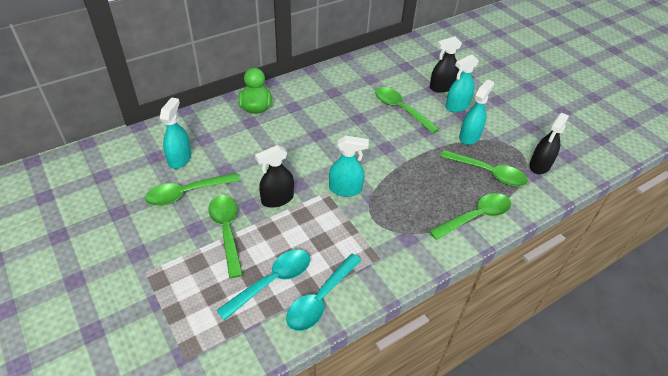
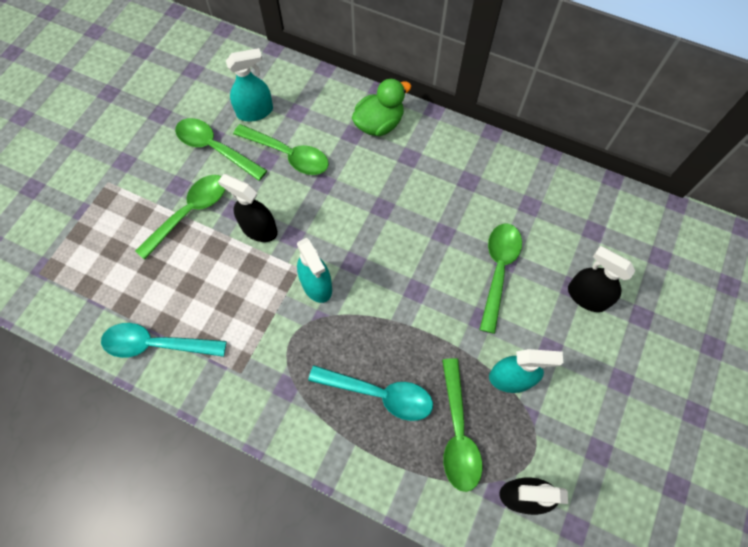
camera: 60 degrees right, 20 degrees up
turquoise spoon [216,250,310,320] -> turquoise spoon moved to [308,365,433,421]
green spoon [429,193,511,240] -> green spoon moved to [233,124,329,175]
turquoise spray bottle [445,54,479,112] -> none

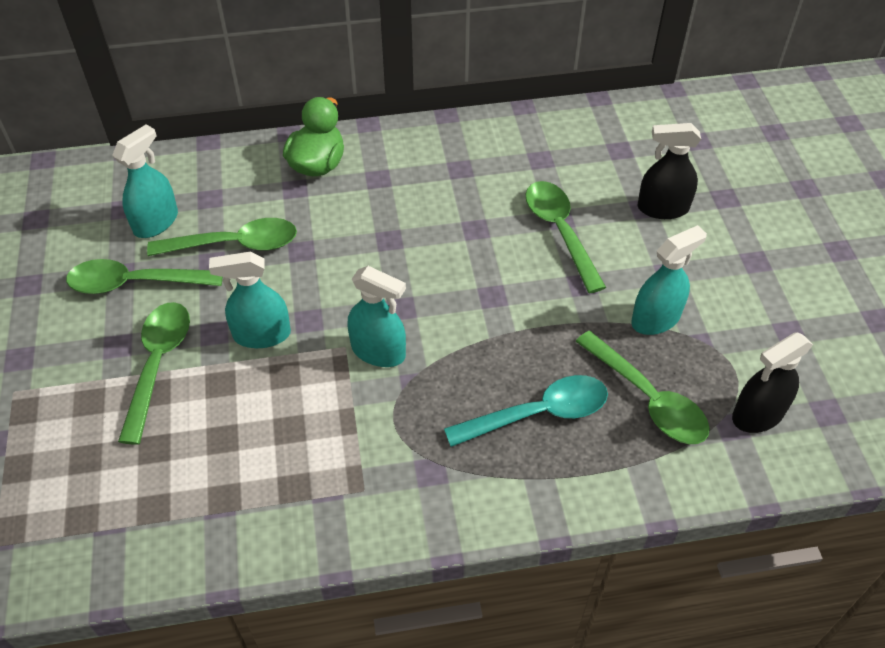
camera: 35 degrees left, 15 degrees down
turquoise spoon [101,323,227,358] -> none
black spray bottle [218,174,278,242] -> turquoise spray bottle [209,252,291,348]

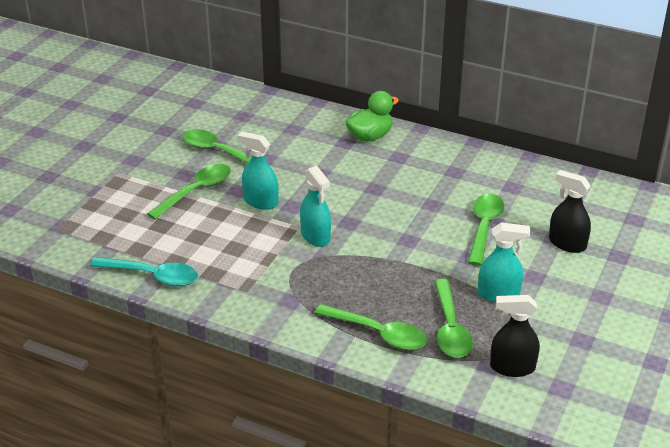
camera: 35 degrees right, 15 degrees down
turquoise spray bottle [112,125,178,238] -> none
green spoon [147,218,297,256] -> green spoon moved to [314,304,427,350]
turquoise spoon [444,375,608,447] -> turquoise spoon moved to [90,257,198,286]

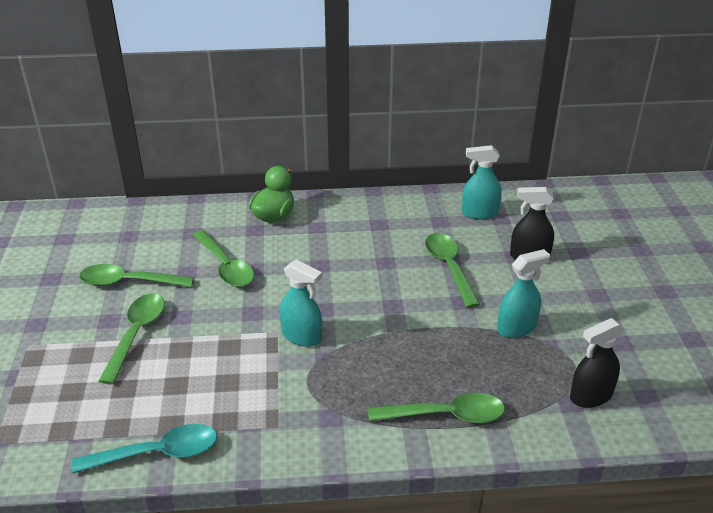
camera: 30 degrees left, 0 degrees up
turquoise spray bottle [237,132,279,210] -> turquoise spray bottle moved to [462,145,502,220]
green spoon [434,279,473,358] -> green spoon moved to [192,230,254,287]

